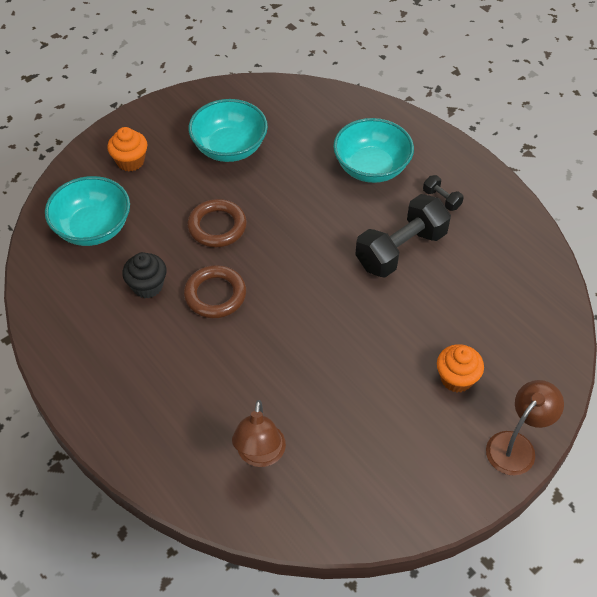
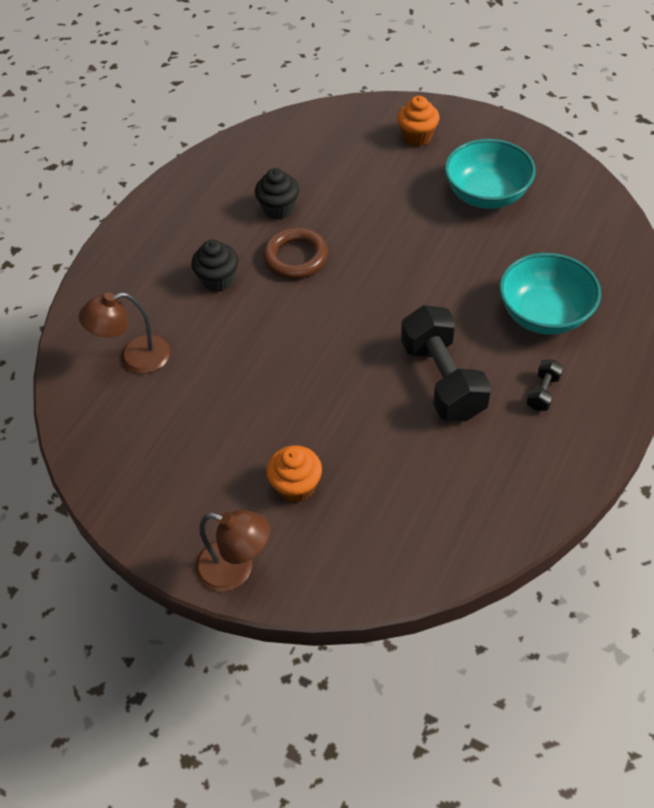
camera: 70 degrees right, 0 degrees up
turquoise bowl [45,176,130,246] -> none
brown ring [187,199,247,247] -> none
black dumbbell [355,194,451,277] -> black dumbbell turned 45 degrees clockwise [401,305,491,421]
none -> black cupcake [191,239,238,292]

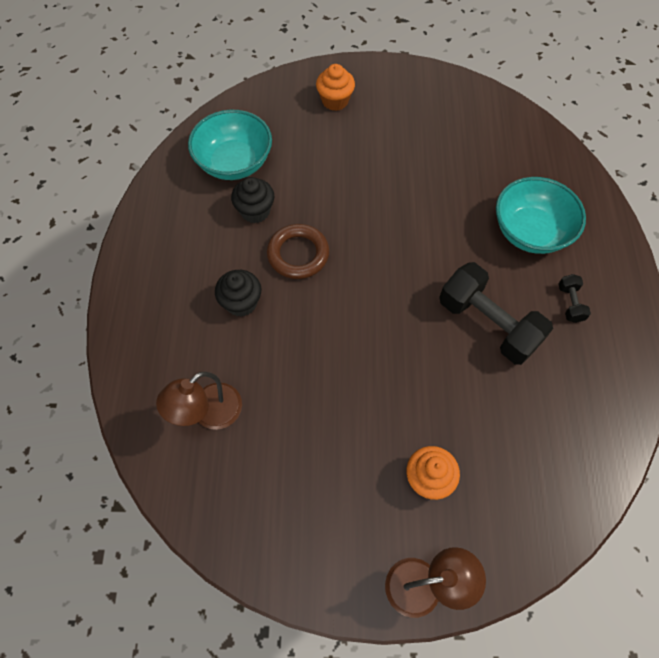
camera: 30 degrees left, 10 degrees up
turquoise bowl [445,139,536,209] -> turquoise bowl moved to [188,110,272,180]

